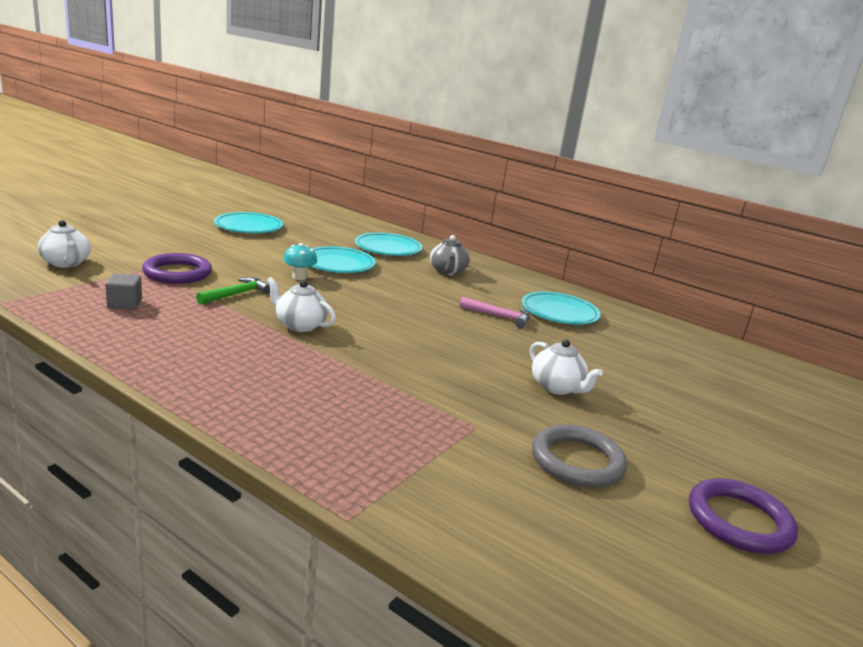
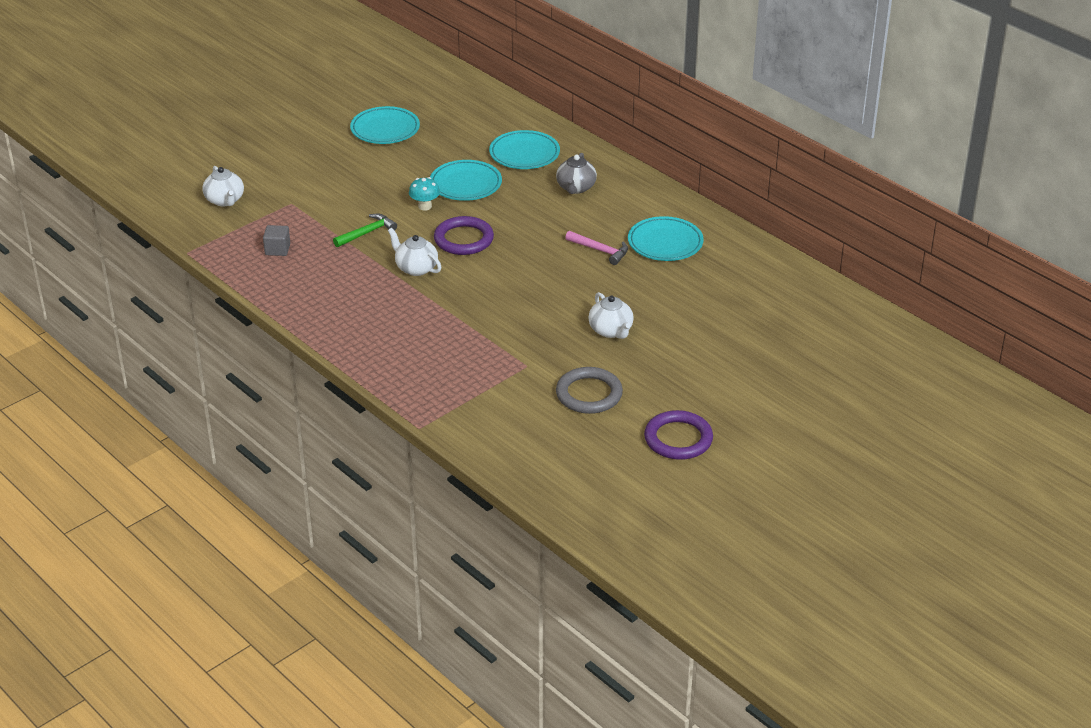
camera: 15 degrees right, 15 degrees up
purple ring [142,253,212,284] -> purple ring moved to [434,216,494,255]

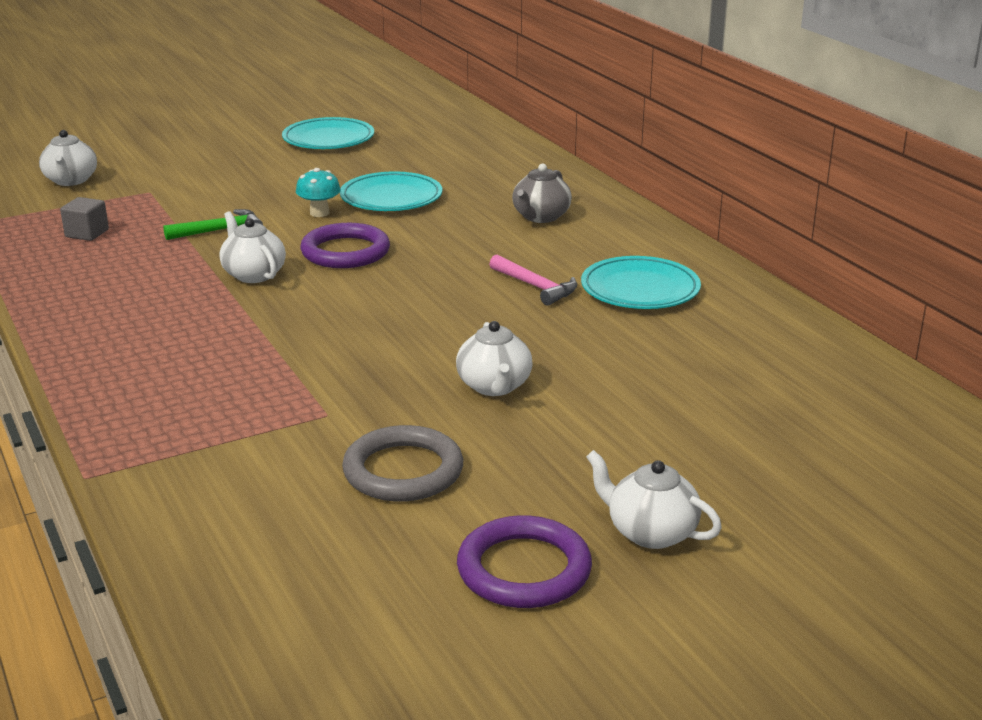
camera: 15 degrees right, 10 degrees down
turquoise plate [489,130,560,169] -> none
none -> white teapot [586,450,722,549]

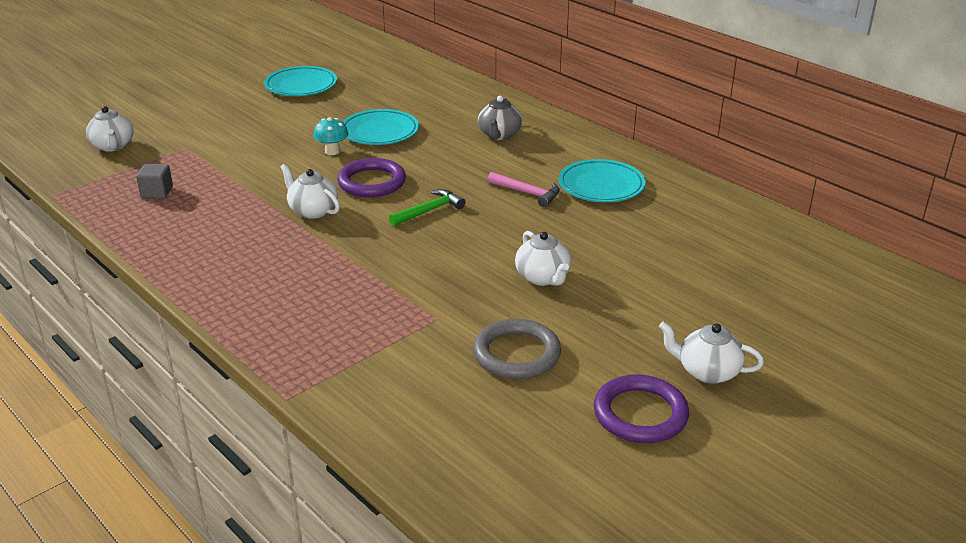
camera: 15 degrees left, 5 degrees up
green hammer [163,209,263,240] -> green hammer moved to [389,189,465,226]

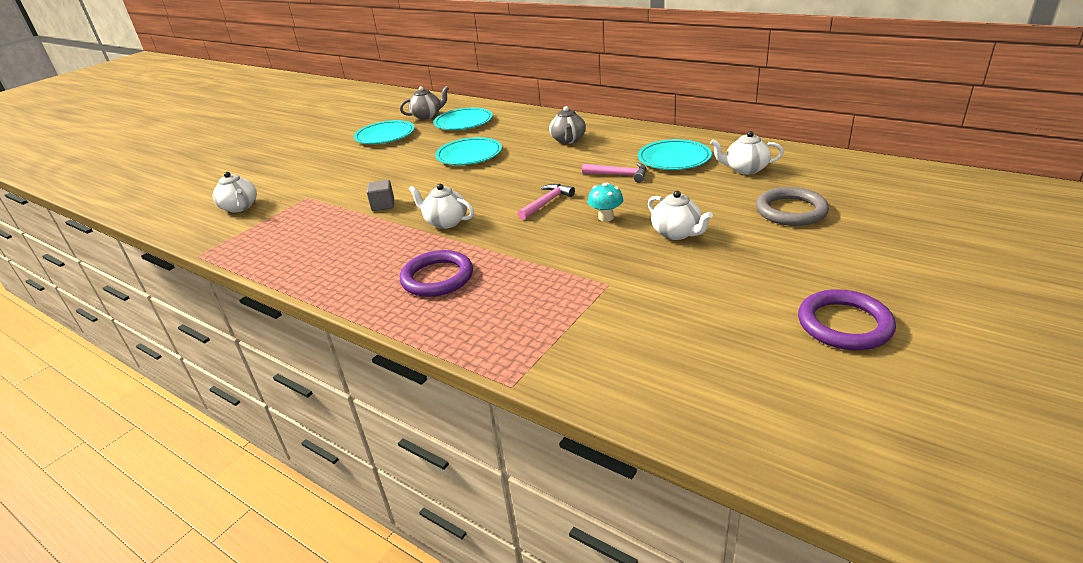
camera: 10 degrees left, 0 degrees up
grey cube [136,164,173,198] -> grey cube moved to [367,180,394,211]
turquoise mushroom [314,117,348,155] -> turquoise mushroom moved to [588,183,623,222]
purple ring [337,158,406,197] -> purple ring moved to [400,250,473,297]
green hammer [389,189,465,226] -> pink hammer [518,184,575,220]
grey ring [473,319,561,379] -> grey ring moved to [756,187,829,226]
white teapot [659,322,764,384] -> white teapot moved to [710,131,784,175]
none -> grey teapot [400,86,449,120]
none -> turquoise plate [433,108,493,130]

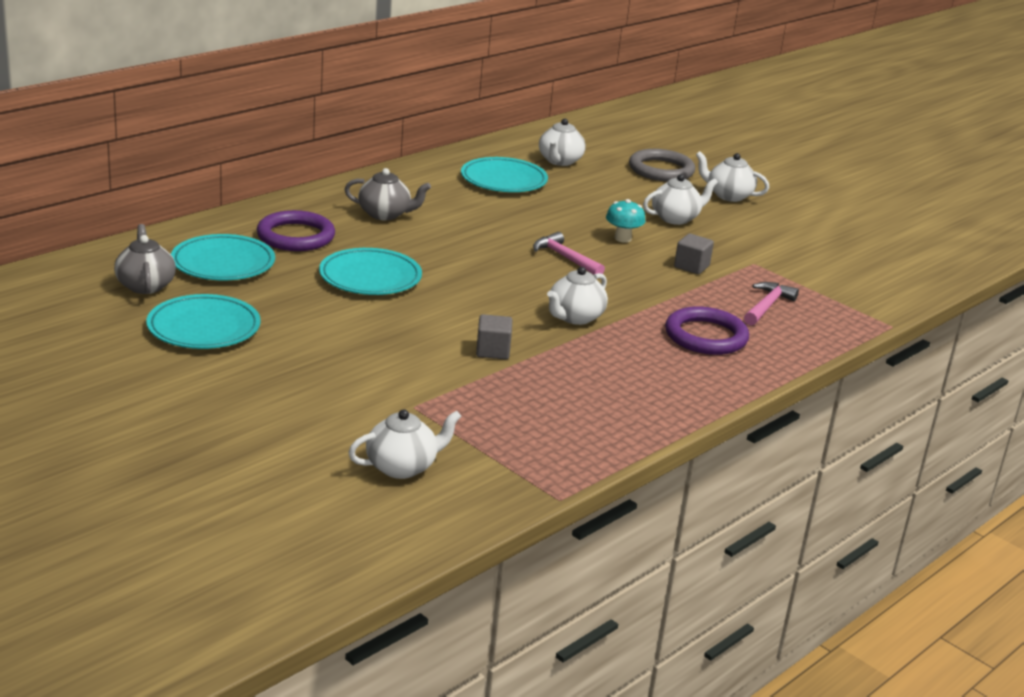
camera: 85 degrees left, 5 degrees down
pink hammer [582,163,646,182] -> pink hammer moved to [744,282,799,326]
purple ring [798,289,896,350] -> purple ring moved to [257,210,335,251]
none -> grey cube [674,233,714,274]
none -> white teapot [696,151,769,202]

